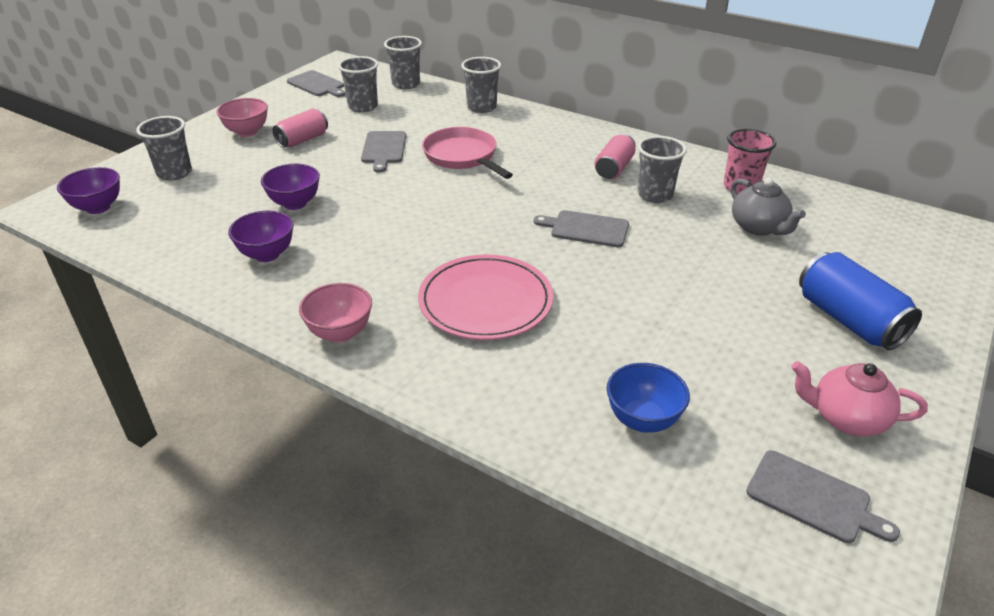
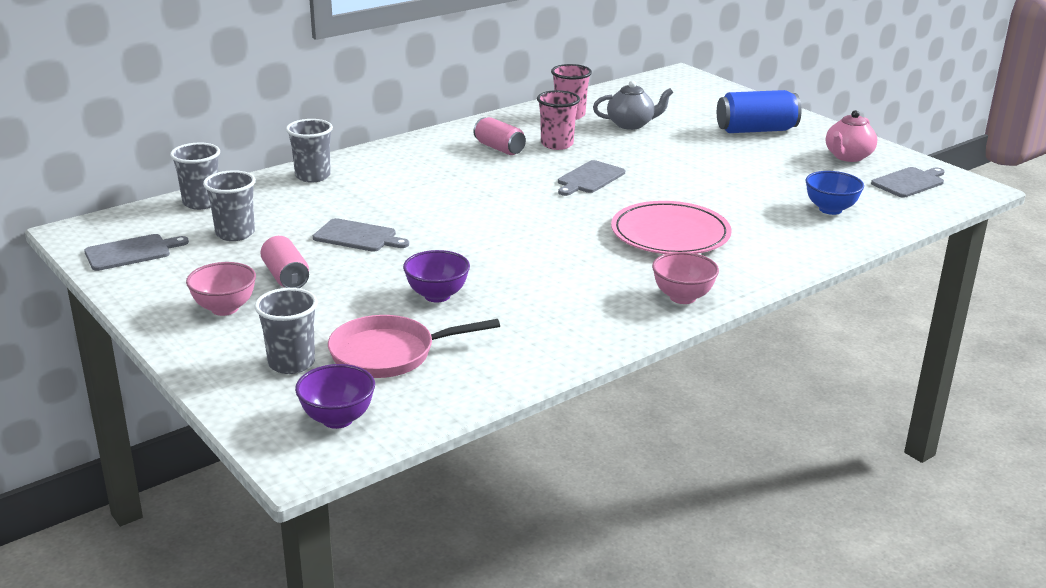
camera: 70 degrees left, 10 degrees down
purple bowl [228,210,294,262] -> none
pink pan [422,127,513,179] -> pink pan moved to [328,315,500,378]
grey cup [637,136,687,203] -> pink cup [537,90,580,150]

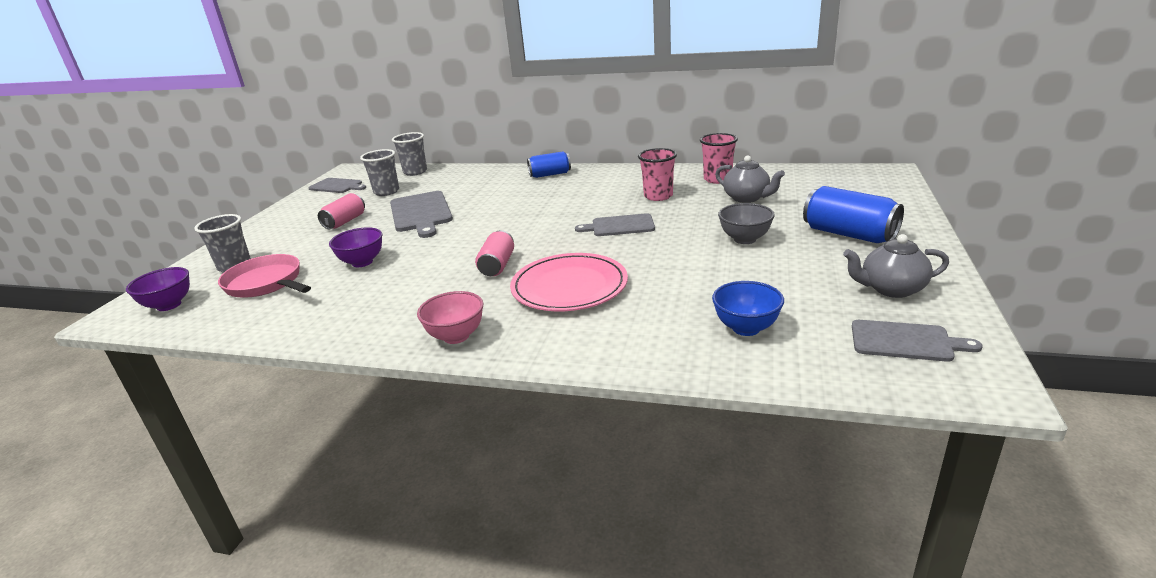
camera: 55 degrees right, 0 degrees up
pink bowl [186,262,256,316] -> none
grey cup [286,119,333,182] -> none
grey cutting board [313,218,409,252] -> grey cutting board [390,191,453,238], size x1.57
pink can [473,117,526,155] -> pink can moved to [475,230,514,276]
pink teapot [826,110,877,162] -> grey teapot [843,234,949,298]
none -> blue can [527,151,571,178]
none -> grey bowl [718,203,775,244]

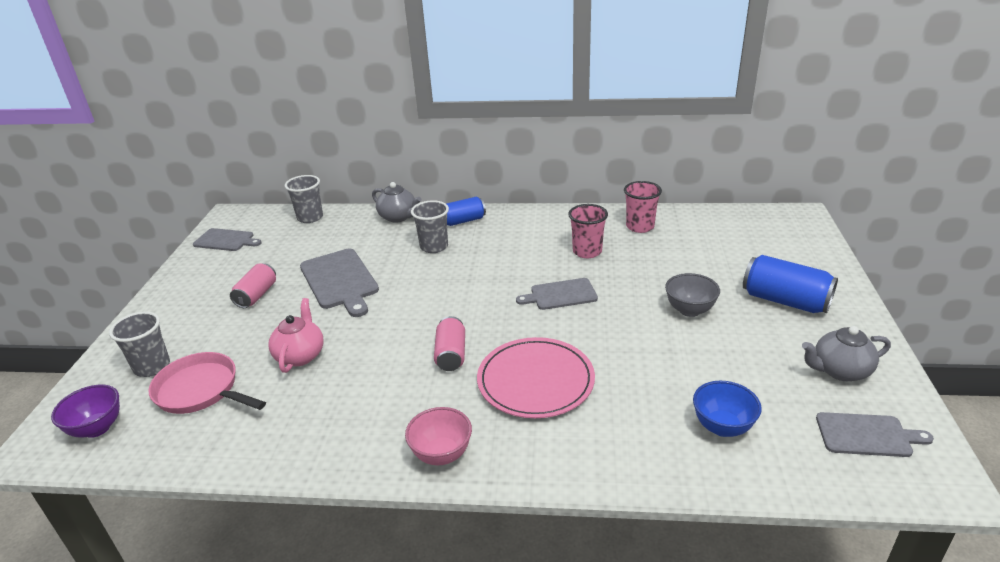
camera: 10 degrees left, 5 degrees up
purple bowl [329,227,382,267] -> pink teapot [268,298,324,373]
grey cup [360,149,399,196] -> grey cup moved to [411,200,449,253]
grey teapot [715,155,785,203] -> grey teapot moved to [372,182,422,223]

